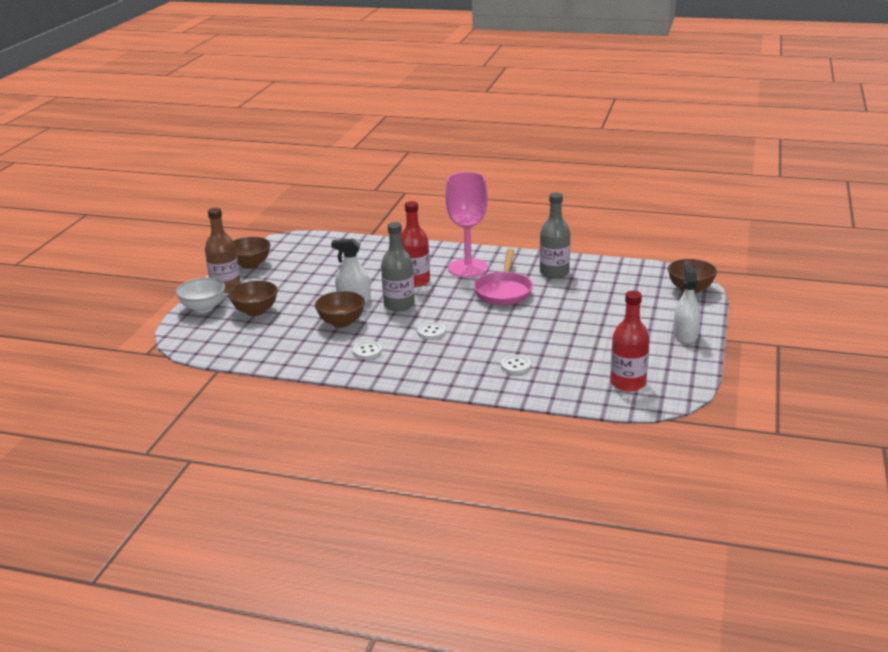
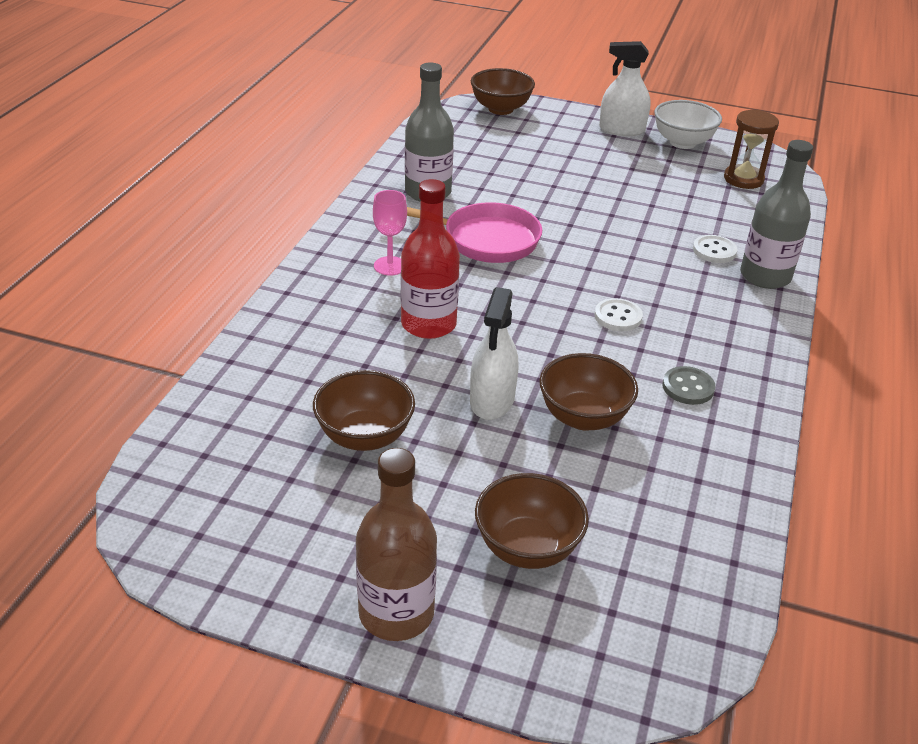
camera: 90 degrees left, 10 degrees up
white bowl [176,278,225,313] -> white bowl moved to [654,100,722,149]
brown bowl [233,237,271,269] -> brown bowl moved to [313,370,415,451]
white button [353,341,382,359] -> grey button [662,366,715,405]
grey bottle [381,222,415,311] -> grey bottle moved to [740,140,813,289]
pink goblet [445,172,488,278] -> pink goblet [373,190,407,276], size x0.46
red bottle [610,291,650,392] -> brown hourglass [724,110,779,189]

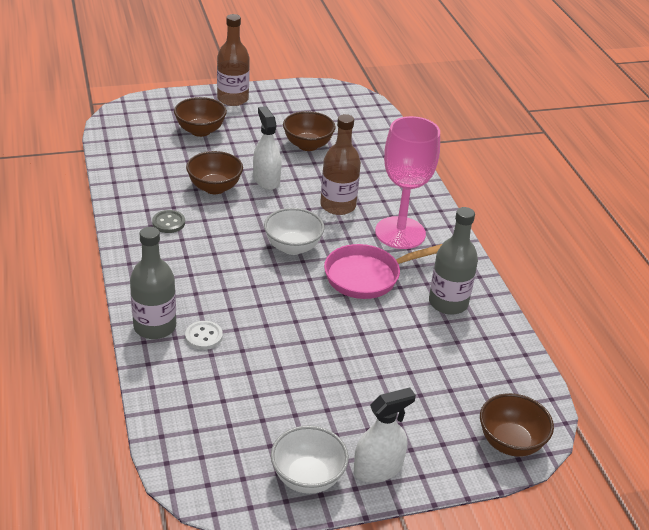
camera: 145 degrees right, 0 degrees up
pink goblet [373,190,407,276] -> pink goblet [375,116,440,249], size x2.17
red bottle [401,179,460,339] -> brown bottle [320,114,361,215]
white button [594,298,643,331] -> none
brown hourglass [724,110,779,189] -> none
none -> white bowl [264,208,324,255]

